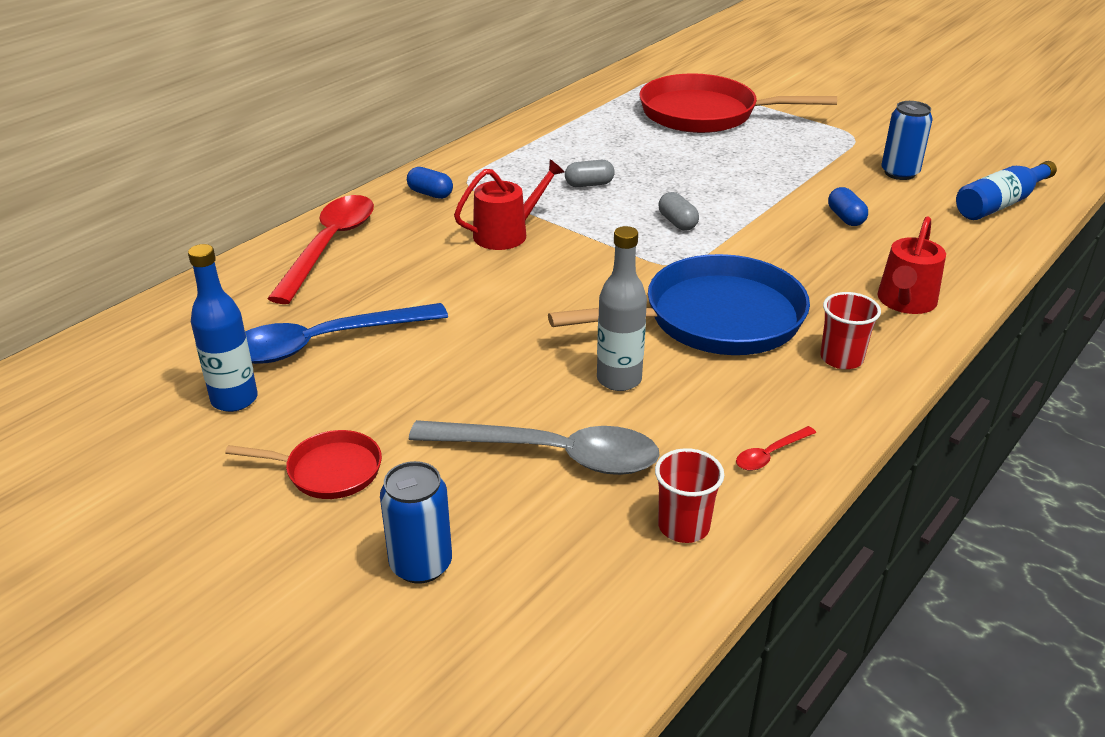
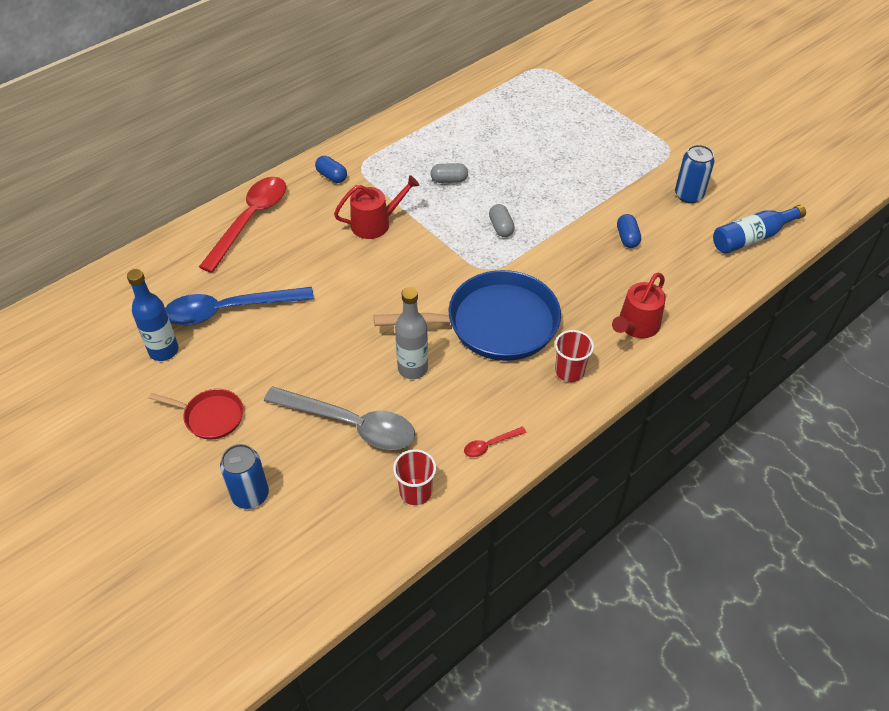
camera: 10 degrees right, 15 degrees up
red pan [639,73,837,133] -> none

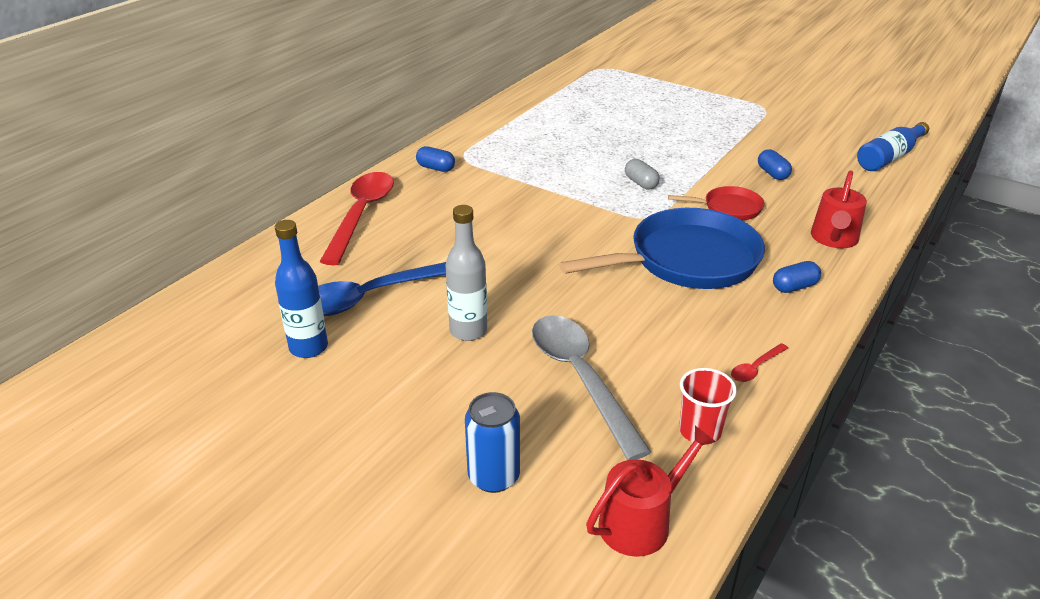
camera: 15 degrees left, 15 degrees down
red pan [149,389,243,440] -> red pan moved to [668,186,765,220]
grey spoon [264,387,415,450] -> grey spoon turned 120 degrees counterclockwise [532,315,651,460]
red watering can [334,175,420,239] -> red watering can moved to [586,426,716,557]
grey bottle [395,287,428,379] -> grey bottle moved to [446,205,487,341]
grey capsule [430,163,468,183] -> none
red cup [555,330,594,382] -> blue capsule [773,261,821,293]
blue can [675,145,715,203] -> none

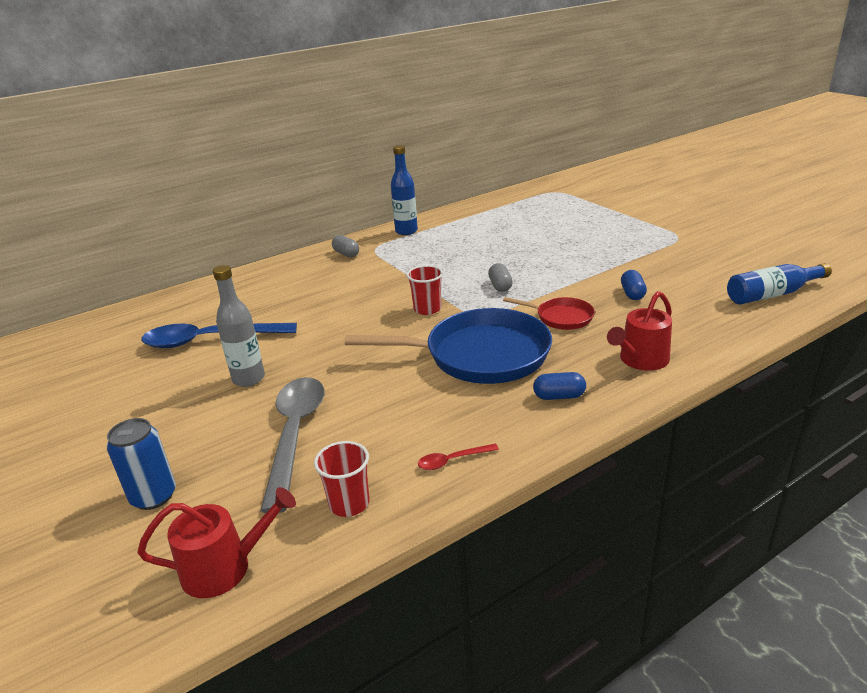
camera: 25 degrees right, 5 degrees down
blue bottle [275,220,328,358] -> blue bottle moved to [391,145,418,235]
red spoon [319,172,394,265] -> none
blue capsule [416,146,455,172] -> grey capsule [332,235,359,257]
none -> red cup [407,265,443,315]

